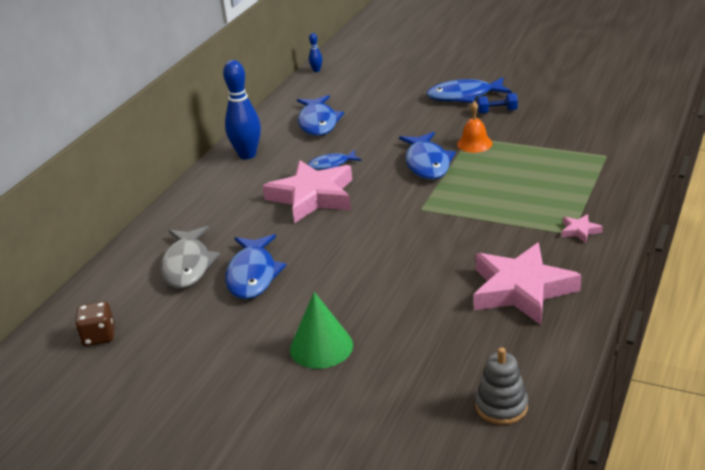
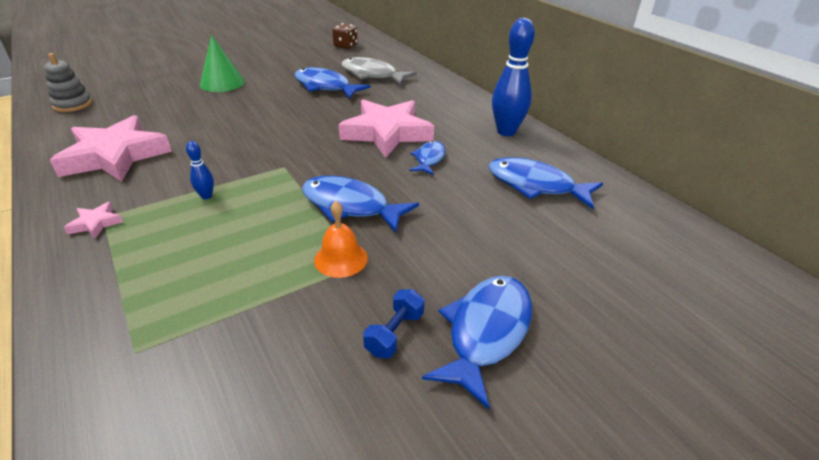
camera: 120 degrees right, 5 degrees up
blue bowling pin [309,33,322,72] -> blue bowling pin moved to [186,141,214,199]

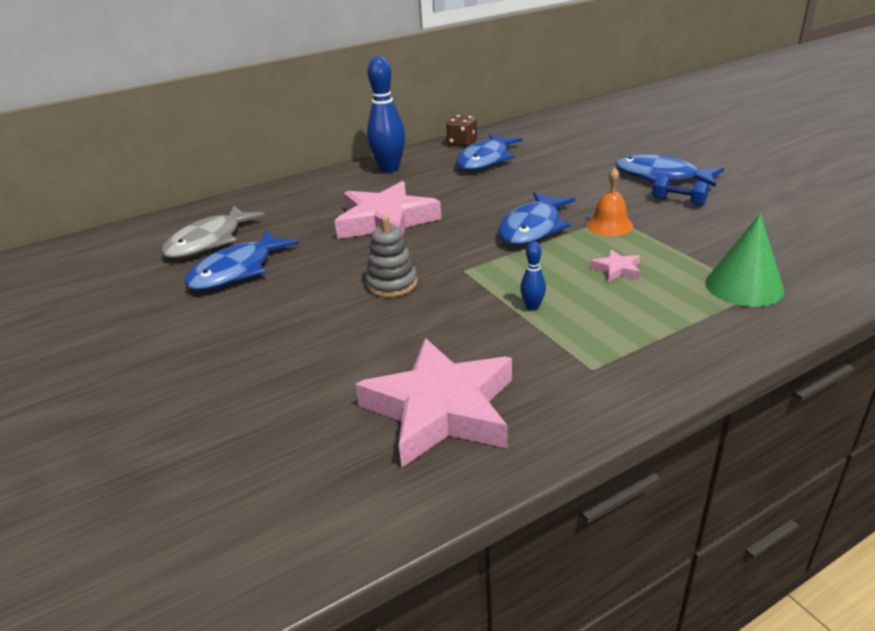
camera: 85 degrees left, 5 degrees down
grey stacking toy [44,53,92,112] -> grey stacking toy moved to [366,216,418,297]
pink star [64,202,123,238] -> pink star moved to [590,249,641,282]
green cone [200,35,245,92] -> green cone moved to [706,213,785,307]
brown dice [332,23,358,49] -> brown dice moved to [446,115,477,147]
blue fish [409,141,446,175] -> none

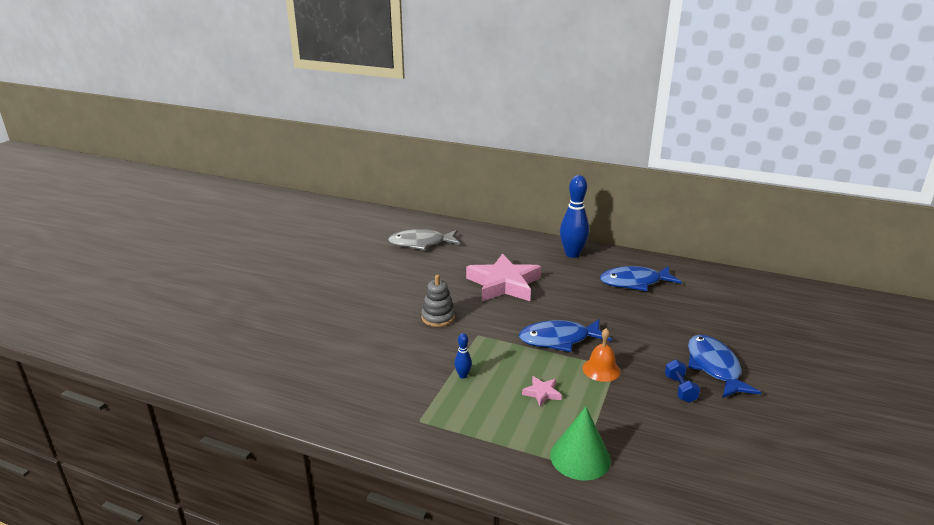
camera: 50 degrees right, 5 degrees down
blue fish [185,231,299,290] -> none
pink star [355,338,512,467] -> none
brown dice [446,115,477,147] -> none

